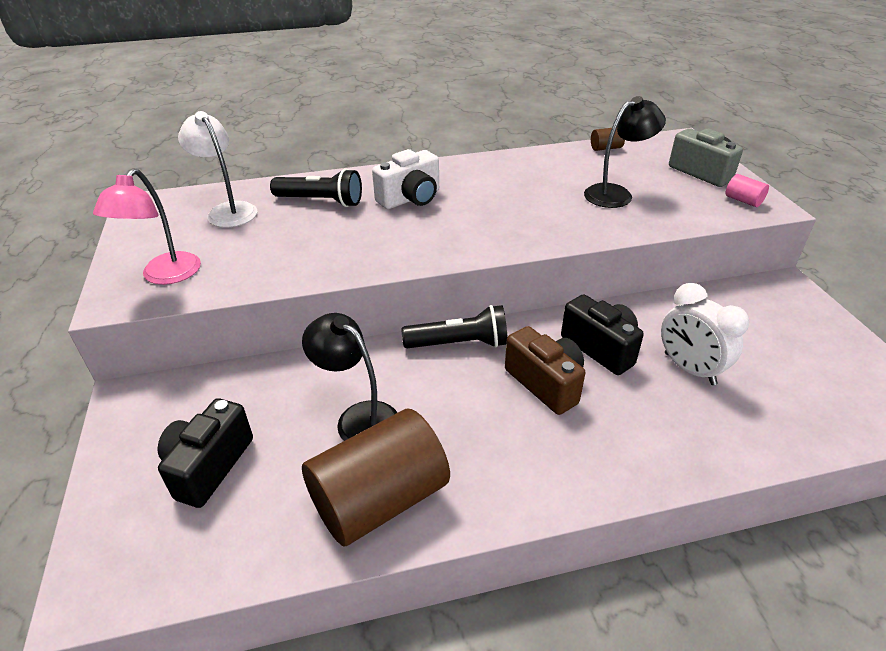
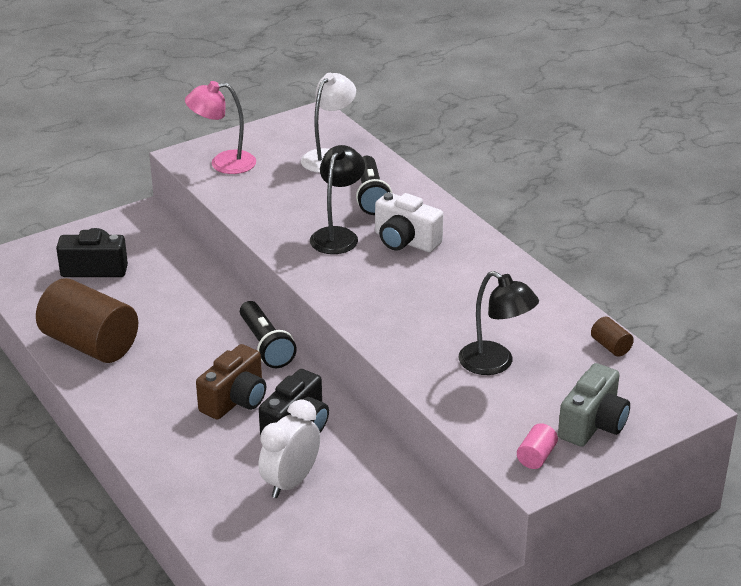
camera: 70 degrees right, 5 degrees down
black lamp [302,313,397,441] -> black lamp moved to [310,145,365,254]

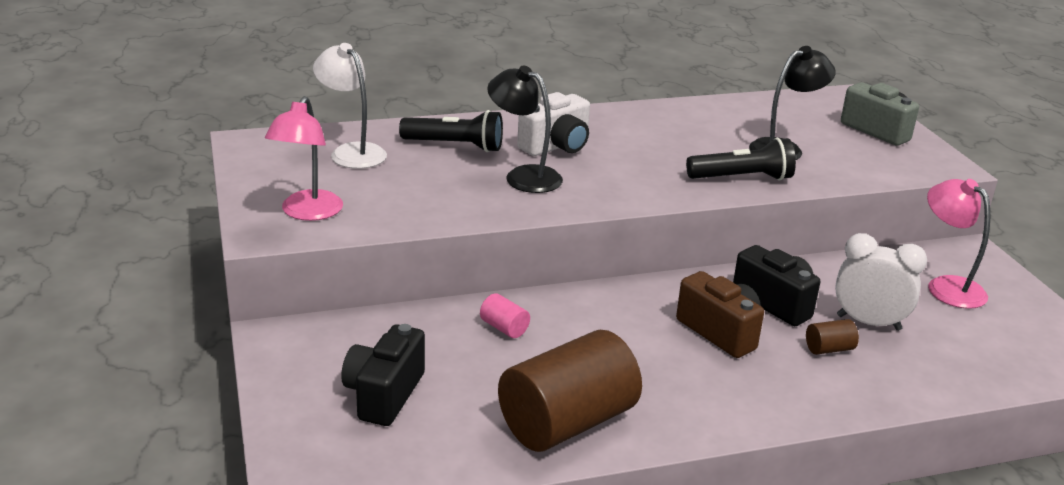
camera: 75 degrees left, 5 degrees down
black flashlight [240,301,297,368] -> black flashlight moved to [686,138,796,180]
white clock [259,399,320,498] -> white clock turned 150 degrees clockwise [835,233,927,331]
pink cylinder [517,423,558,469] -> pink cylinder moved to [480,293,530,338]
brown cylinder [591,316,634,357] -> brown cylinder moved to [806,319,859,355]
none -> pink lamp [927,179,990,309]

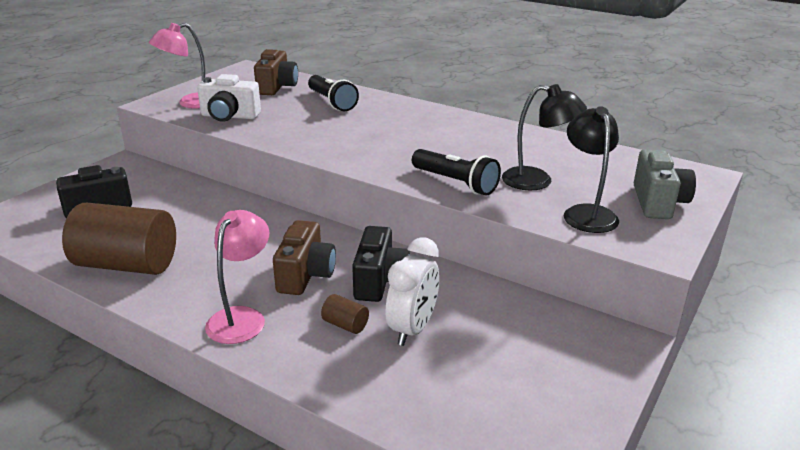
camera: 50 degrees right, 0 degrees up
white lamp [313,43,387,169] -> brown camera [254,49,298,95]
pink cylinder [480,293,530,338] -> none
black lamp [487,66,563,193] -> black lamp moved to [564,106,619,233]
white camera [517,92,590,156] -> white camera moved to [197,74,261,122]
white clock [835,233,927,331] -> white clock turned 45 degrees clockwise [385,237,439,346]
pink lamp [927,179,990,309] -> pink lamp moved to [205,210,269,344]

